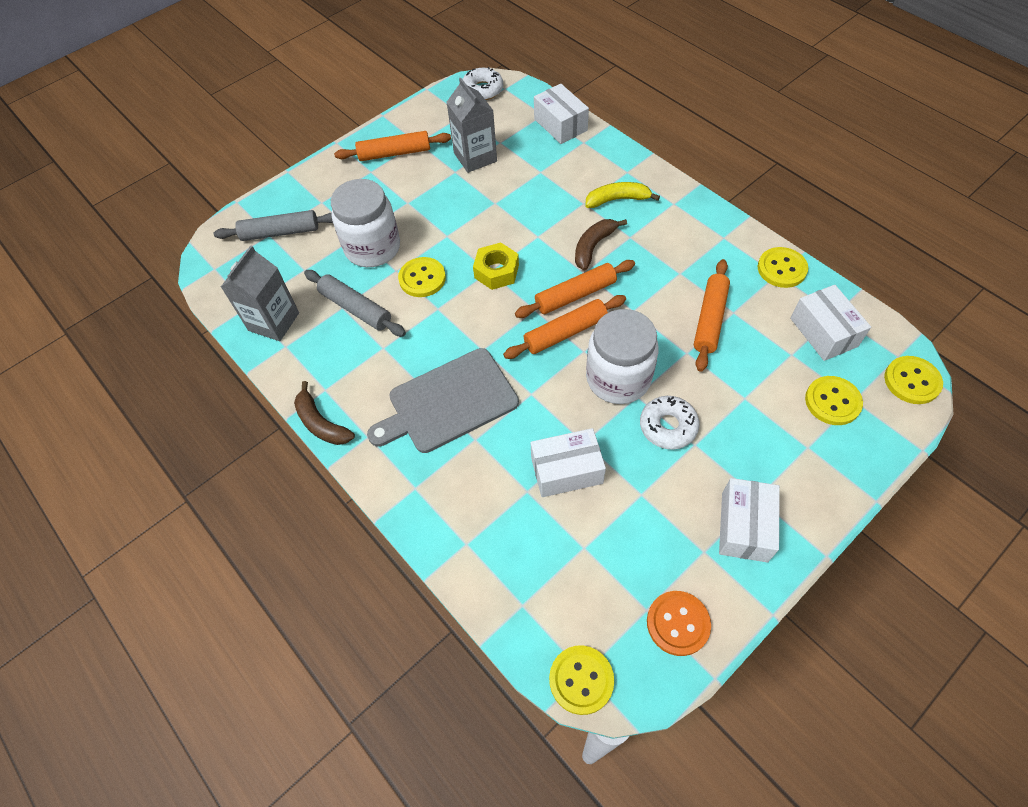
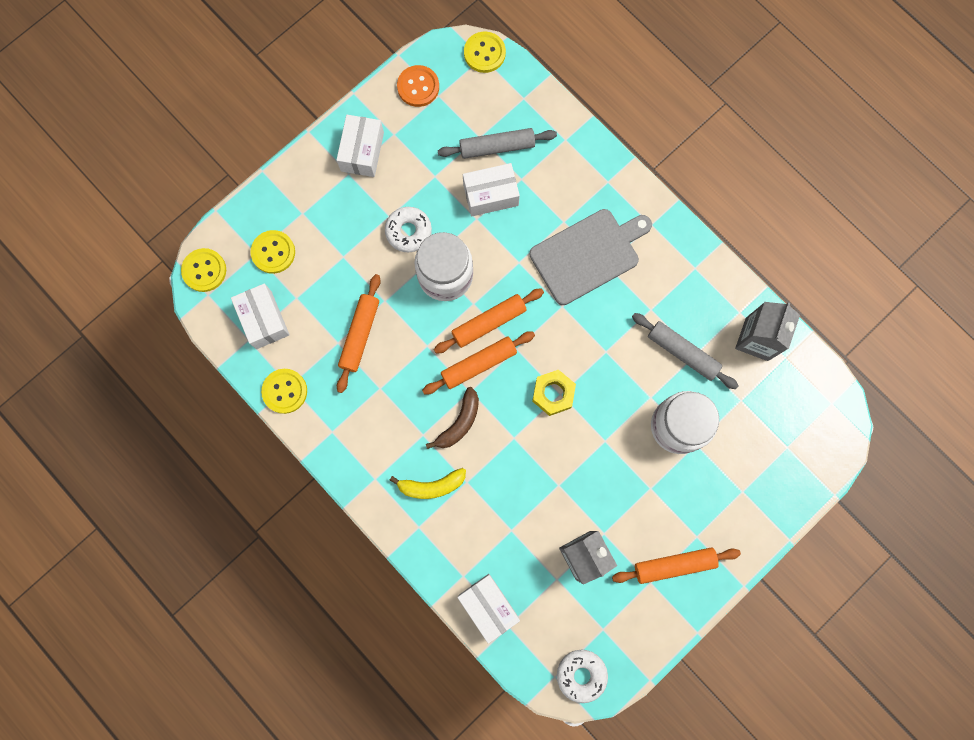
camera: 175 degrees right, 20 degrees up
grey rolling pin [213,210,333,241] -> grey rolling pin moved to [438,128,557,159]
brown banana [294,381,355,445] -> none
yellow button [398,257,446,297] -> none

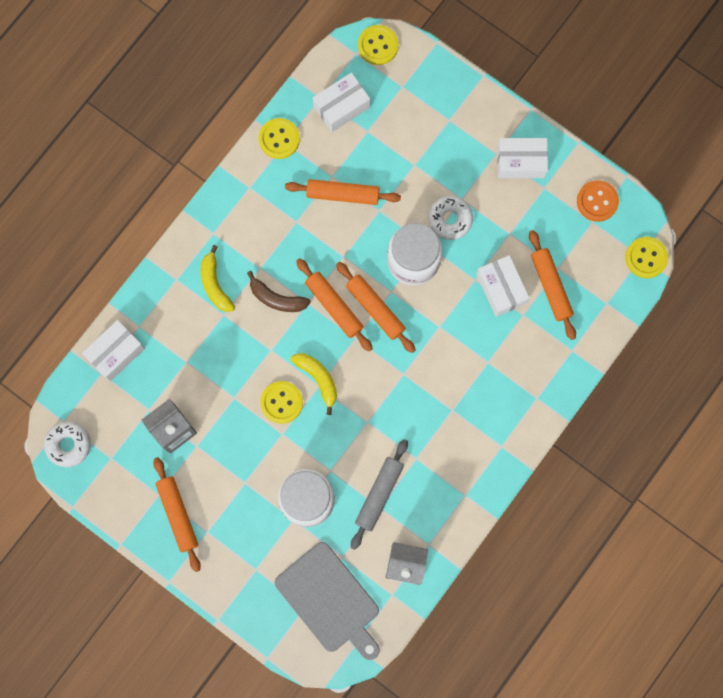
camera: 80 degrees right, 0 degrees up
yellow button [250,230,295,274] -> yellow button moved to [260,381,303,424]
grey rolling pin [438,128,557,159] -> orange rolling pin [529,230,576,340]
grey cutting board [530,209,652,305] -> grey cutting board moved to [275,542,380,660]
yellow nut [532,370,576,416] -> yellow banana [291,353,337,415]

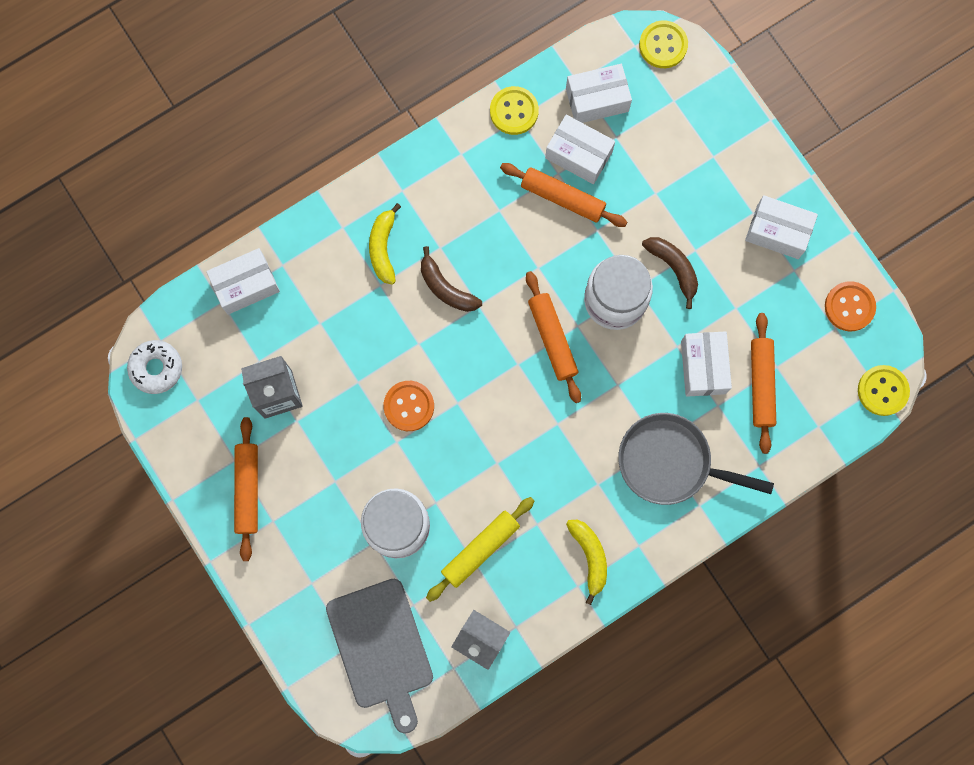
camera: 20 degrees right, 0 degrees up
yellow button [260,381,303,424] -> orange button [384,381,434,431]
yellow banana [291,353,337,415] -> yellow banana moved to [566,520,607,605]
orange rolling pin [296,258,373,352] -> none
grey rolling pin [351,439,408,550] -> yellow rolling pin [426,497,534,602]
white donut [428,196,473,240] -> brown banana [642,237,698,309]
none -> white box [545,115,615,184]
none -> grey pan [618,413,774,505]

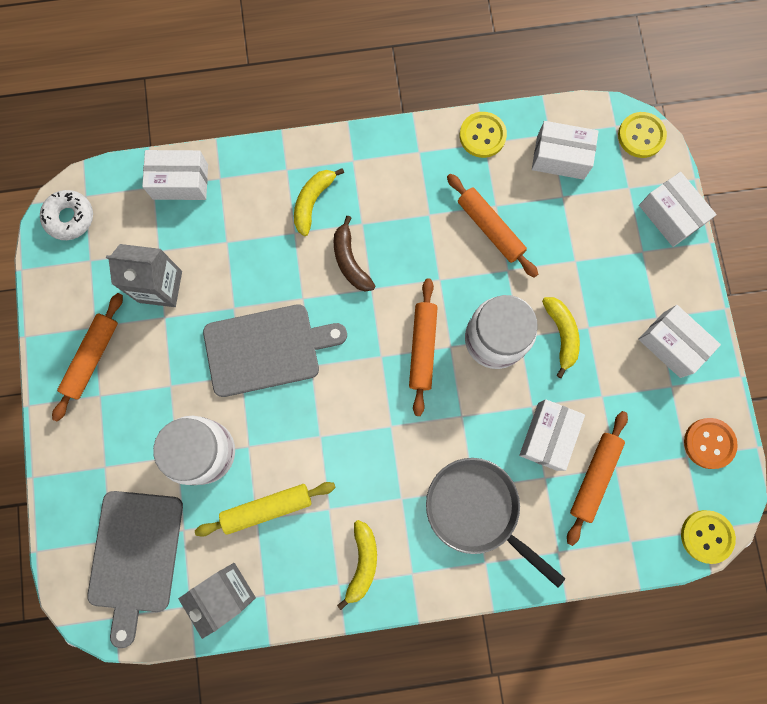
camera: 25 degrees right, 0 degrees up
orange button [384,381,434,431] -> grey cutting board [203,304,347,397]
white box [545,115,615,184] -> white box moved to [639,172,717,247]
brown banana [642,237,698,309] -> yellow banana [542,297,580,378]

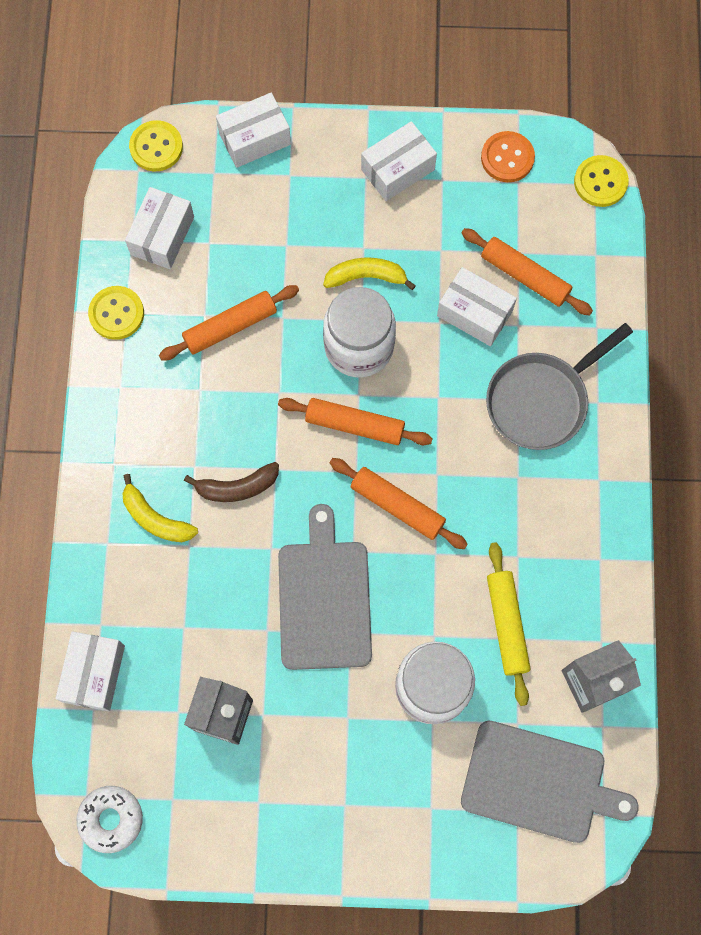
camera: 80 degrees left, 5 degrees down
orange rolling pin [52,293,123,422] -> orange rolling pin moved to [330,458,468,549]
yellow banana [337,520,377,610] -> none

